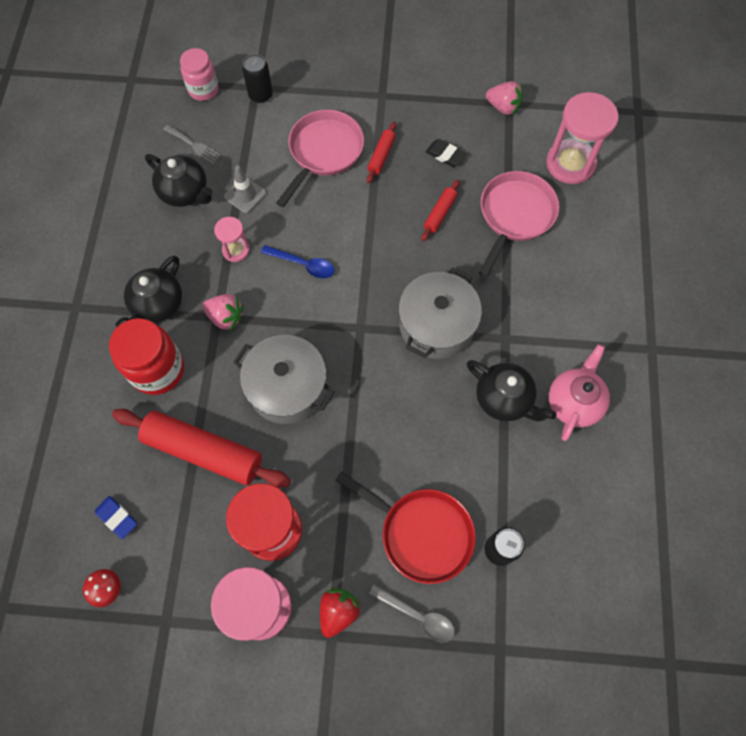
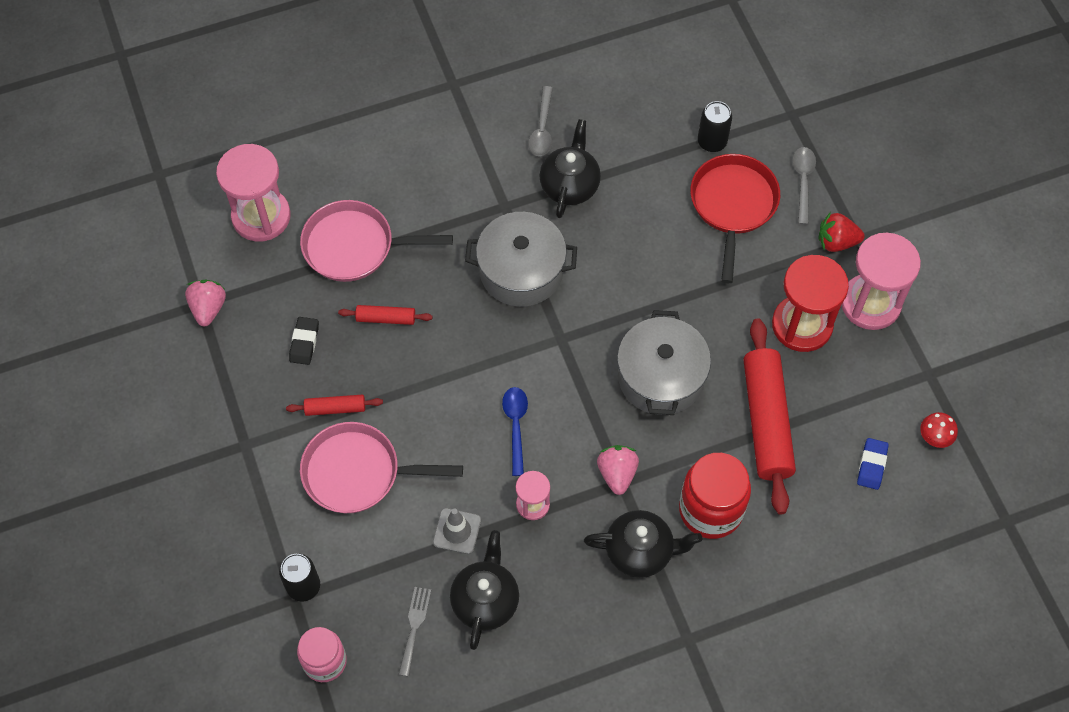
camera: 115 degrees left, 5 degrees down
pink teapot [549,344,610,441] -> grey spoon [528,86,553,156]

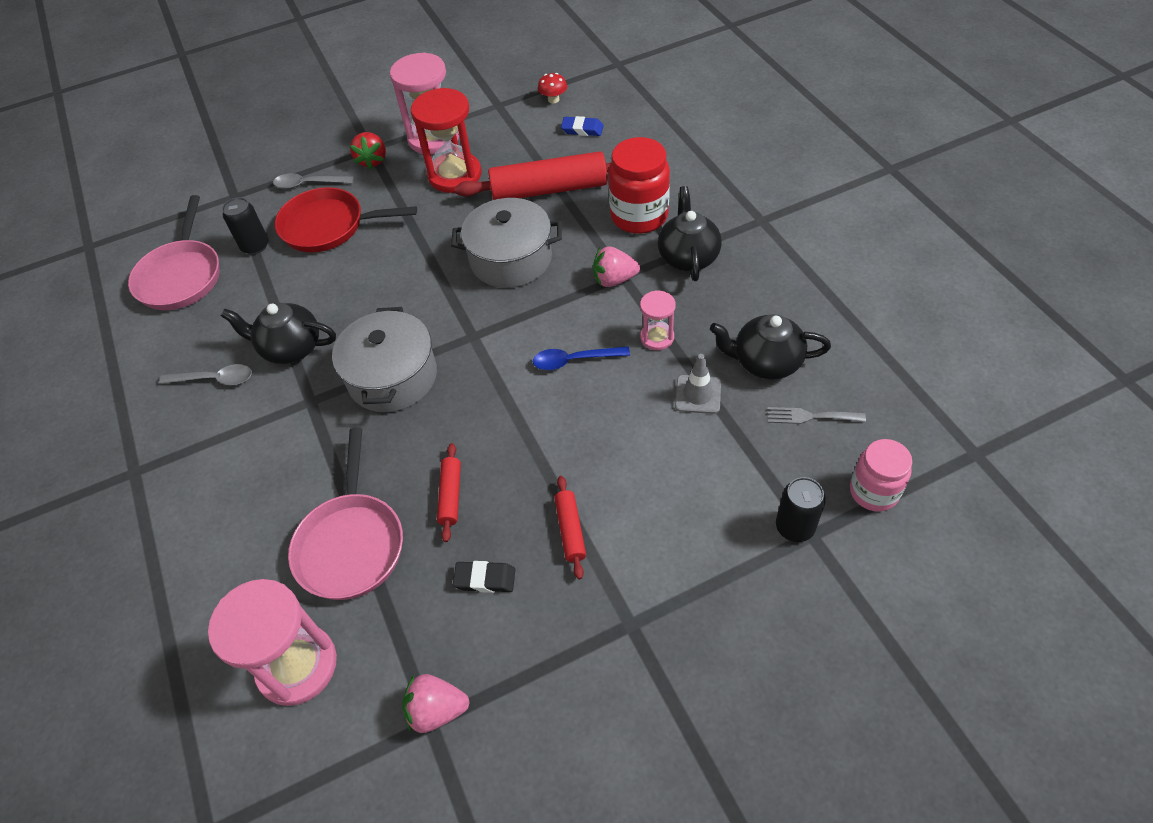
camera: 90 degrees left, 10 degrees down
pink pan [300,422,463,513] -> pink pan moved to [128,195,220,310]

